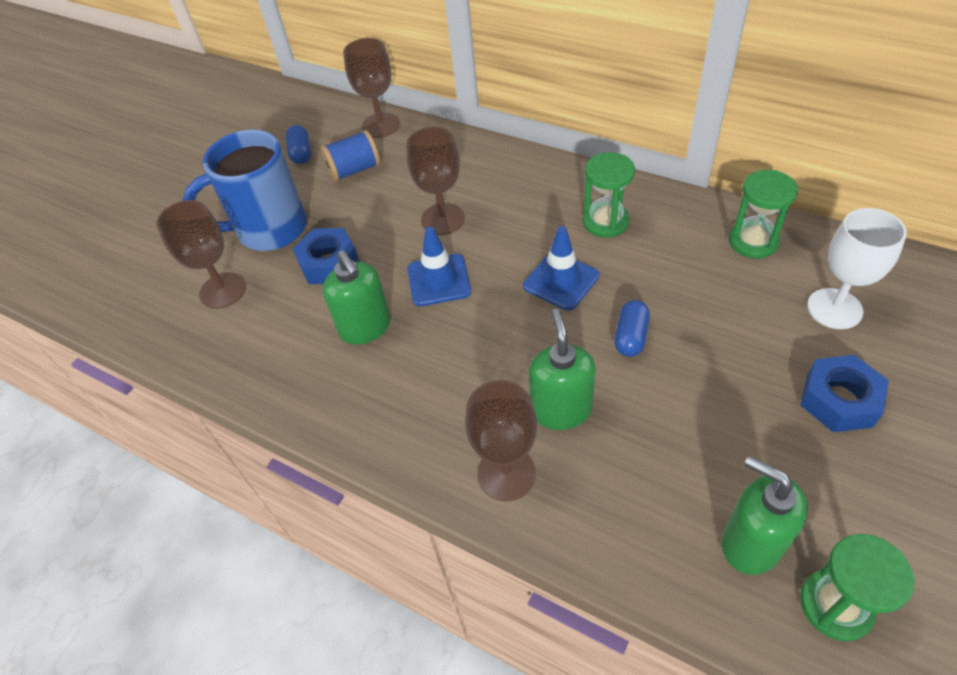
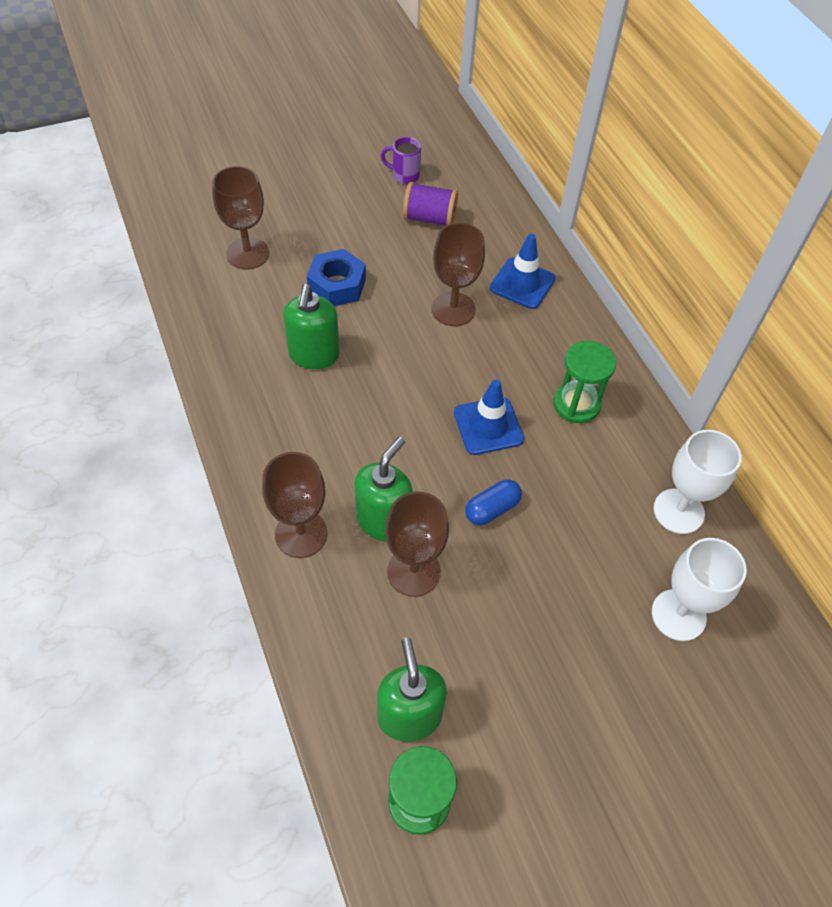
camera: 30 degrees right, 5 degrees up
blue mug [182,130,307,251] -> none
blue capsule [286,125,311,164] -> purple mug [381,137,421,184]
blue spool [320,130,380,182] -> purple spool [403,182,458,226]
brown goblet [343,38,400,138] -> brown goblet moved to [385,491,449,597]
blue traffic cone [407,227,471,306] -> blue traffic cone moved to [490,234,556,309]
green hourglass [729,170,798,258] -> white goblet [654,430,742,534]
blue nut [800,355,889,432] -> none

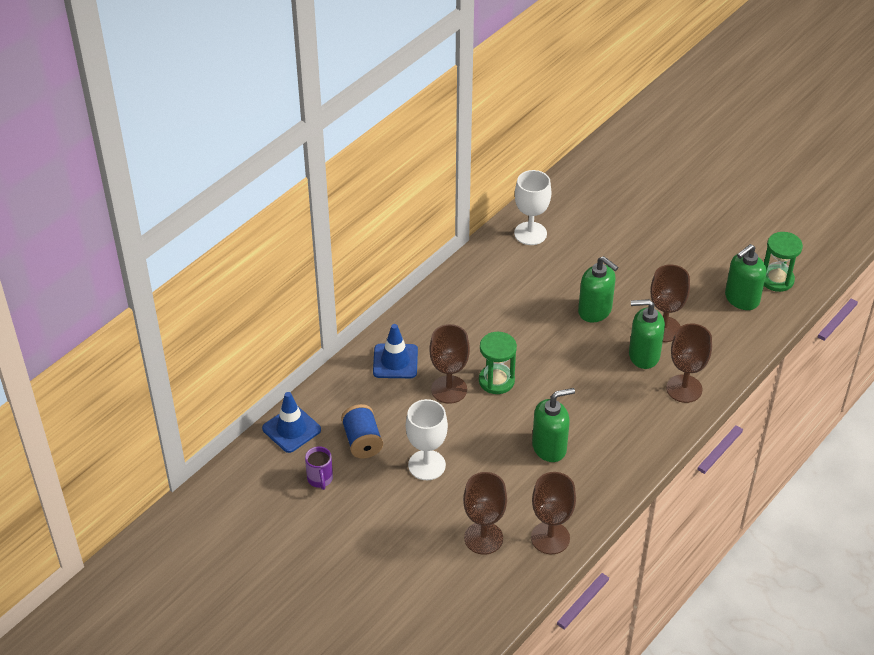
camera: 115 degrees left, 10 degrees down
blue nut [307,249,366,306] -> none
purple spool [403,182,458,226] -> blue spool [341,404,383,458]
blue traffic cone [454,380,524,455] -> blue traffic cone moved to [262,392,321,453]
blue capsule [465,479,522,525] -> green soap dispenser [578,256,618,322]
green hourglass [553,341,616,423] -> green hourglass moved to [479,332,517,394]
white goblet [652,538,747,641] -> white goblet moved to [406,399,448,480]
none -> brown goblet [531,472,576,554]

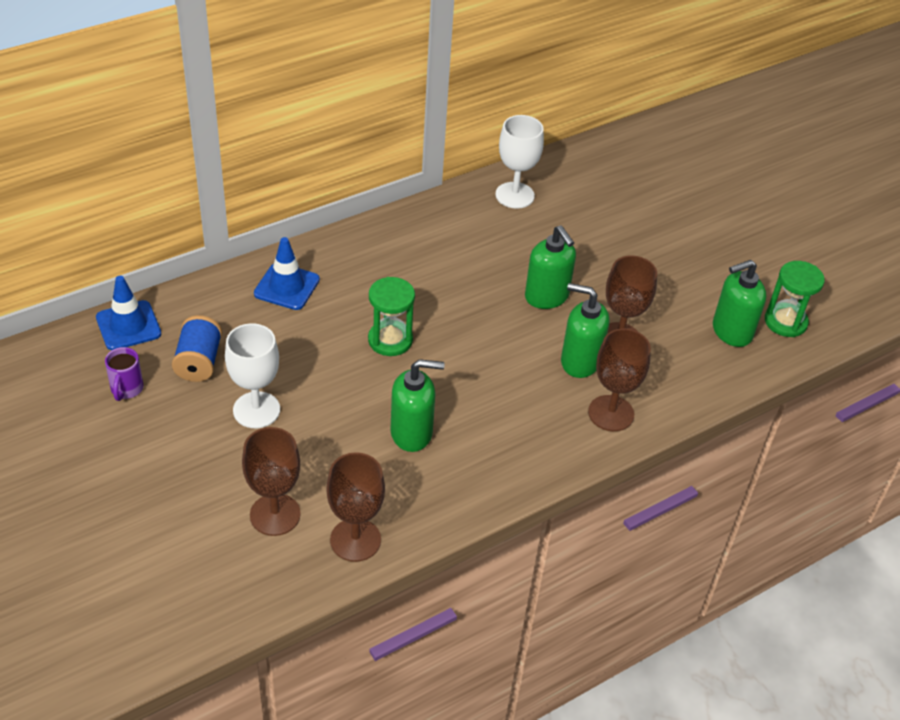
camera: 15 degrees right, 0 degrees up
brown goblet [429,324,470,404] -> none

